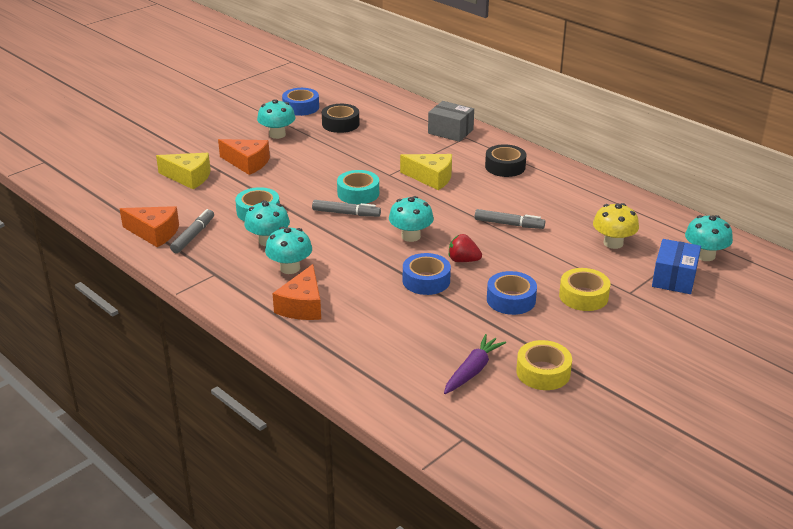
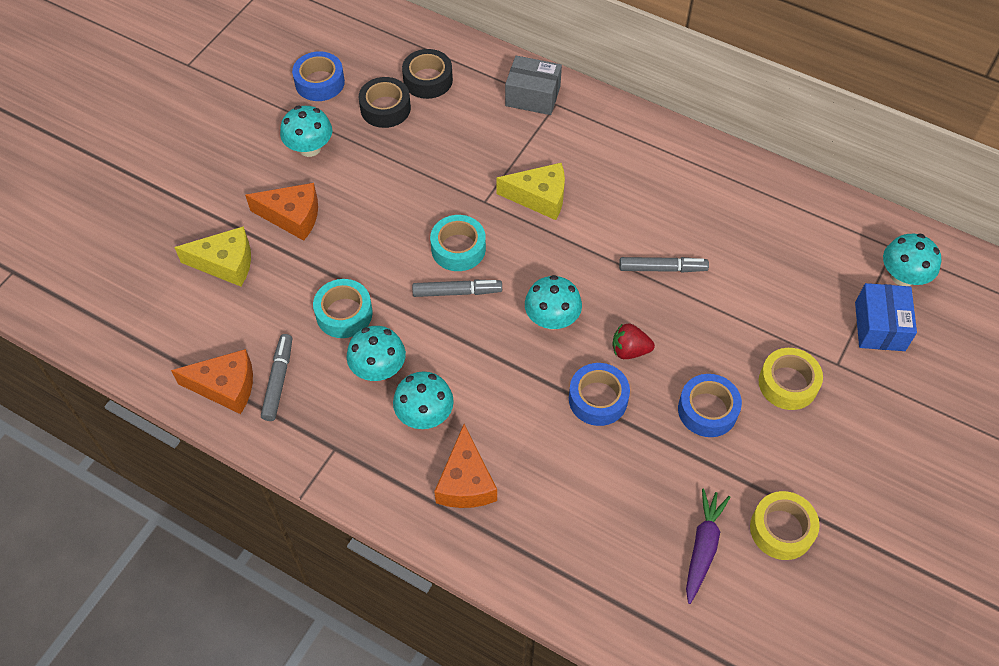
camera: 15 degrees left, 25 degrees up
black tape [485,144,526,177] -> black tape moved to [402,49,453,99]
yellow mushroom [593,203,639,249] -> none

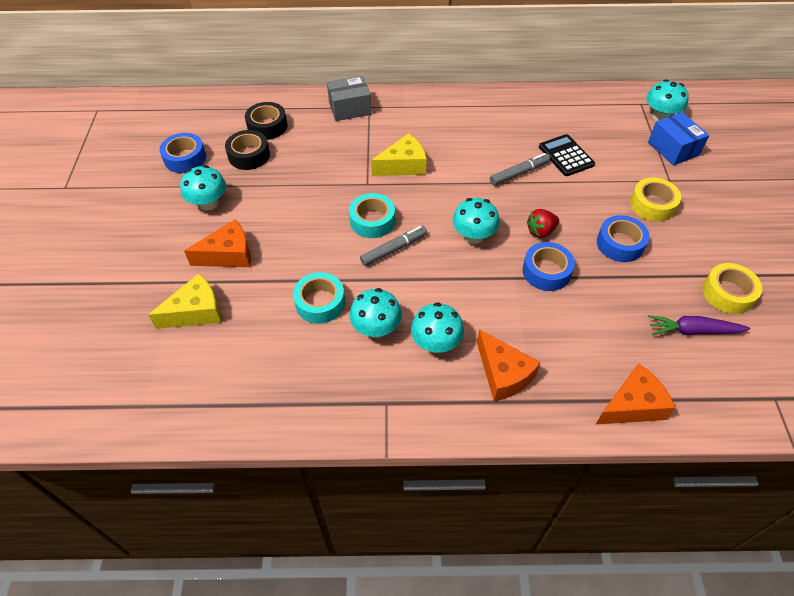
camera: 30 degrees left, 5 degrees down
orange cheese [171,349,253,414] -> orange cheese moved to [595,363,676,425]
grey marker [261,334,292,421] -> none
purple carrot [686,488,730,604] -> purple carrot turned 75 degrees counterclockwise [648,315,750,335]
none -> black calculator [539,134,595,176]

